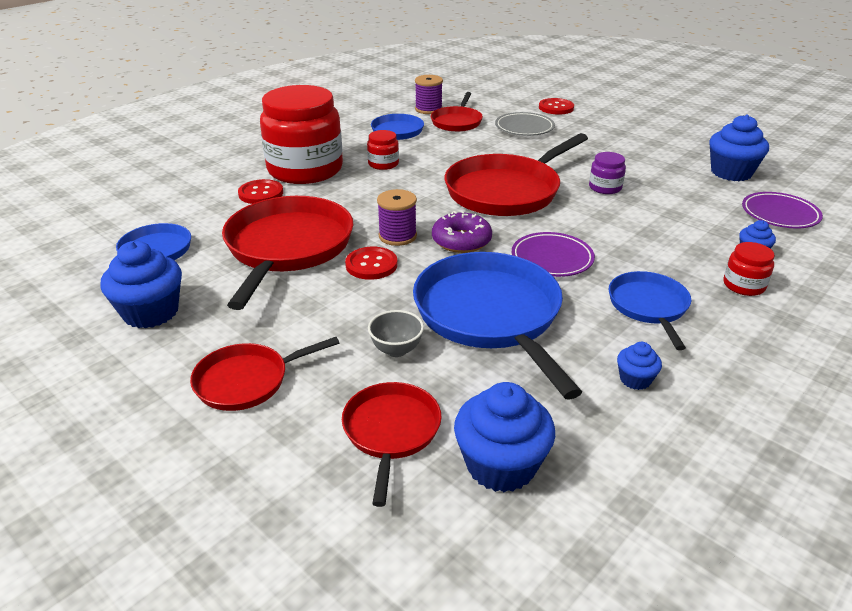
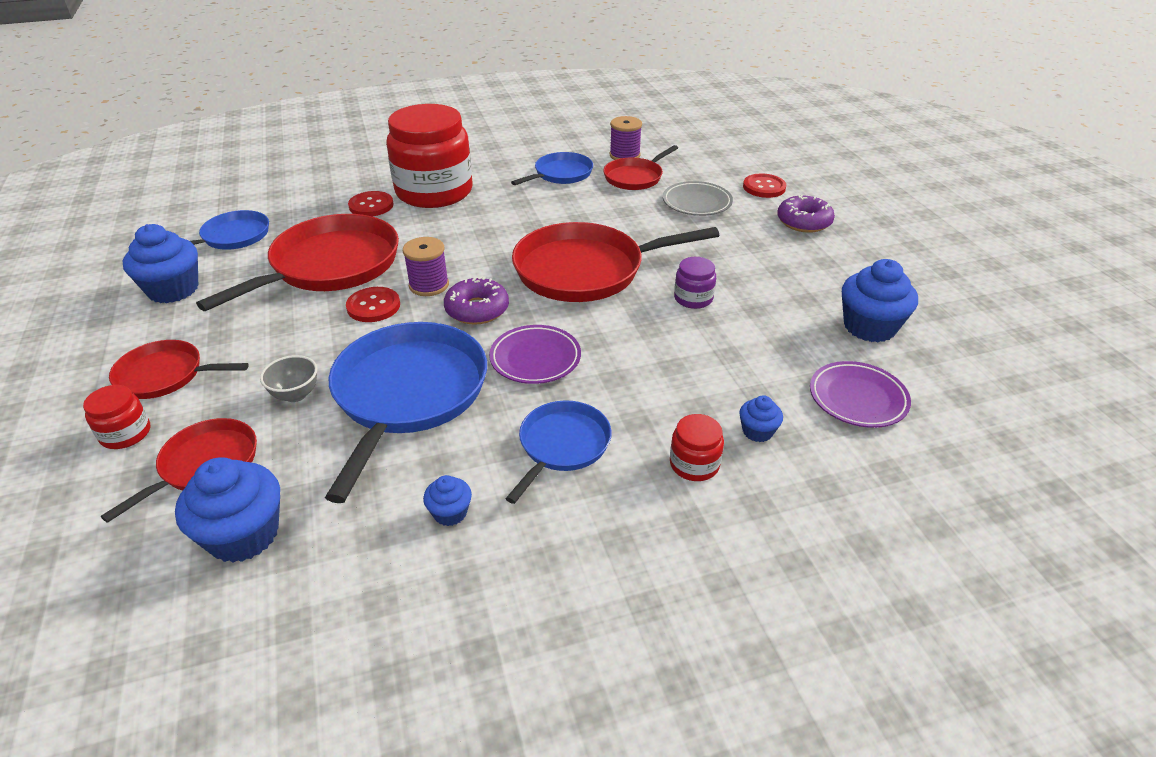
camera: 30 degrees right, 5 degrees up
red jar [367,130,399,170] -> red jar moved to [83,385,150,449]
none -> purple donut [777,195,835,233]

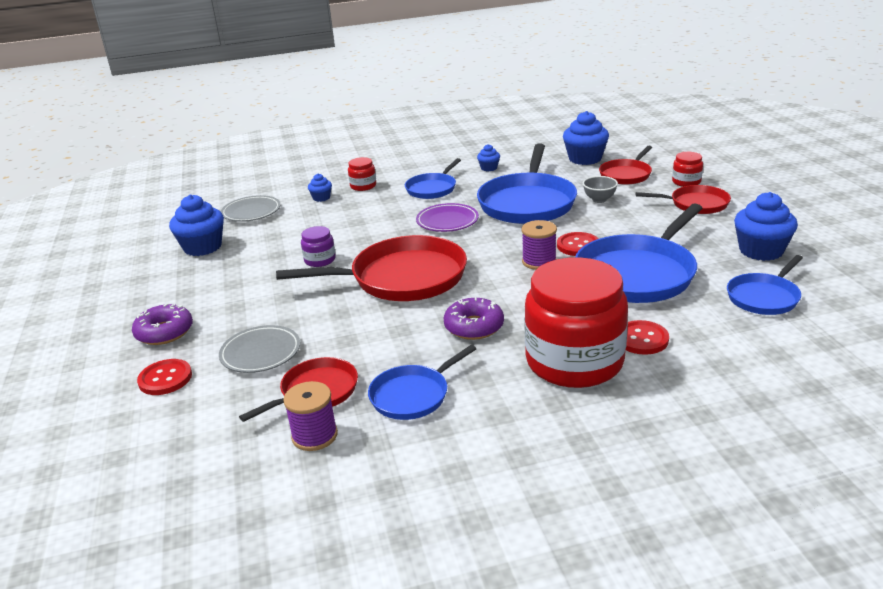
camera: 175 degrees left, 10 degrees down
red pan [196,214,399,311] -> blue pan [575,204,703,303]
purple donut [444,276,509,325] -> purple donut moved to [444,297,504,340]
purple plate [810,361,911,428] -> grey plate [221,195,281,222]

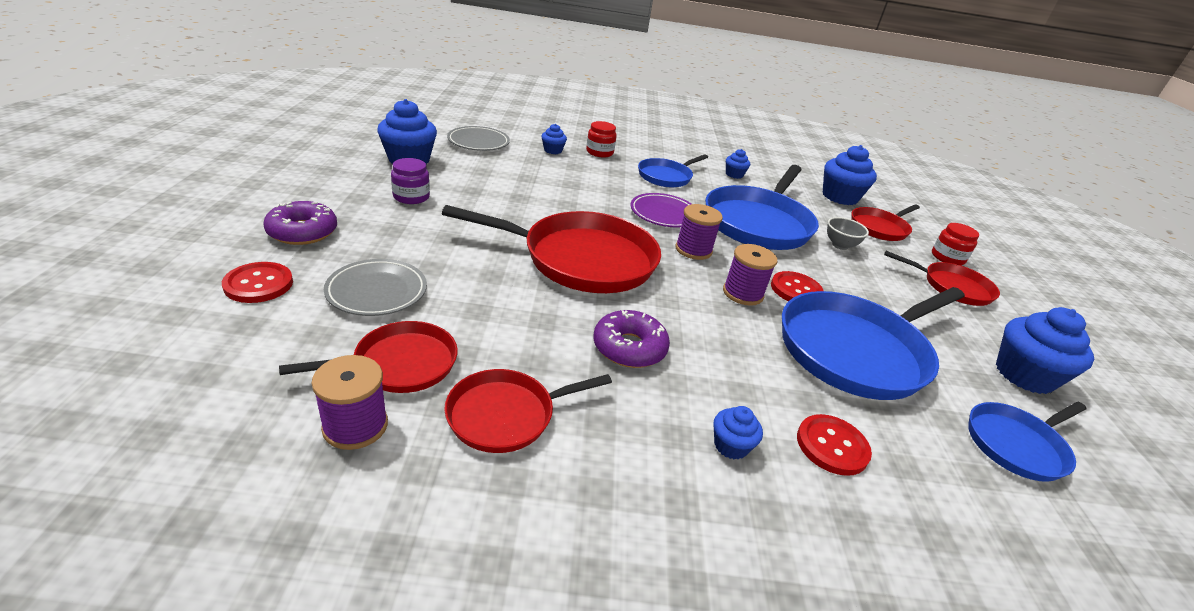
camera: 10 degrees right, 5 degrees up
purple jar [301,226,336,267] -> purple jar moved to [391,158,430,204]
blue pan [368,345,476,420] -> red pan [444,369,612,453]
red jar [524,257,628,388] -> blue cupcake [713,406,763,460]
none -> purple spool [676,204,723,260]

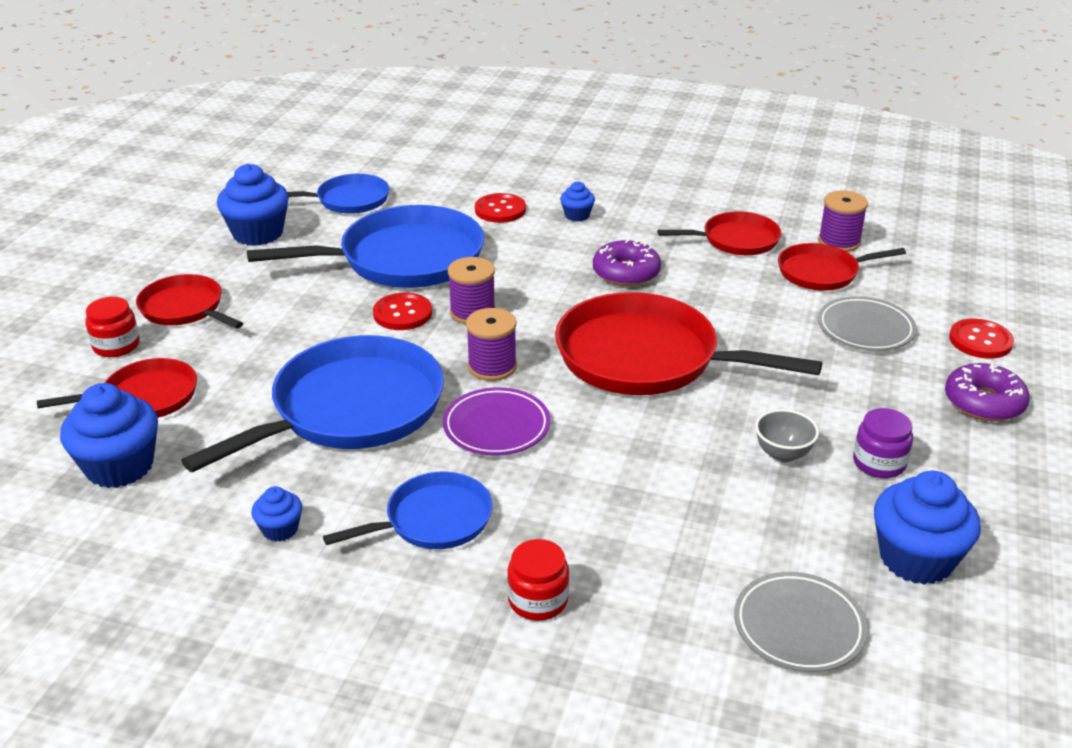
camera: 160 degrees left, 0 degrees up
blue cupcake [542,124,567,154] -> none
grey bowl [827,217,869,250] -> grey bowl moved to [755,409,819,463]

